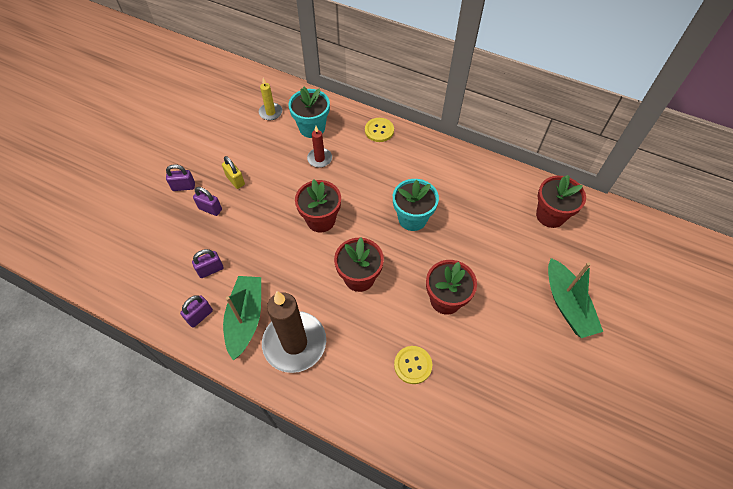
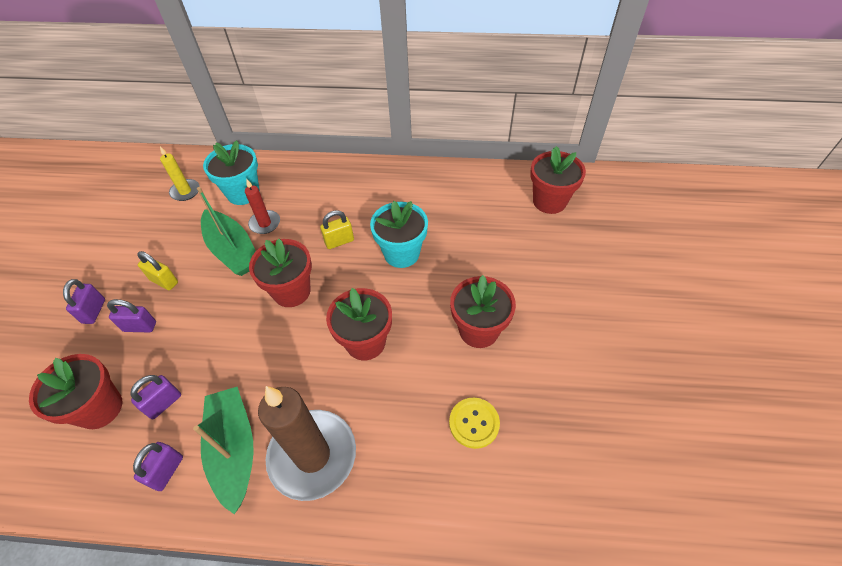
camera: 20 degrees left, 5 degrees down
purple padlock [166,164,195,191] -> purple padlock turned 60 degrees counterclockwise [63,279,105,324]
yellow button [365,118,394,142] -> none
green boat [548,258,603,338] -> green boat moved to [197,187,256,276]
none -> red flower pot [29,354,122,429]
none -> yellow padlock [320,210,354,249]

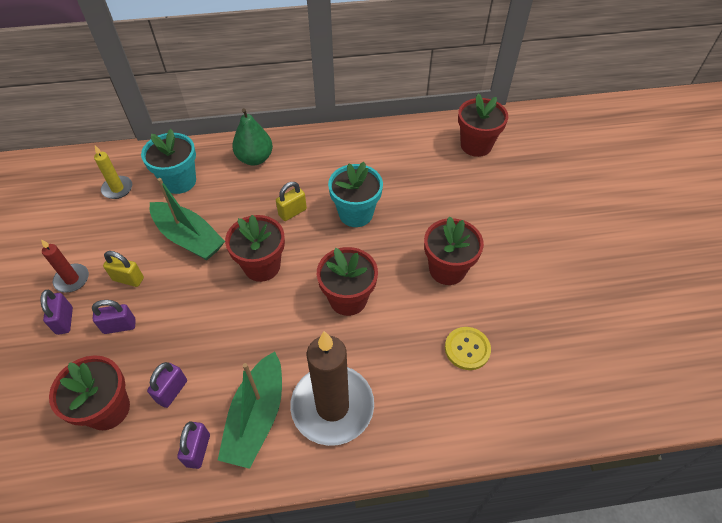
camera: 15 degrees left, 0 degrees up
green boat [193,387,253,514] -> green boat turned 135 degrees counterclockwise [218,351,282,469]
red candle [245,179,280,234] -> red candle moved to [41,239,89,292]
none -> green pear [232,108,273,165]

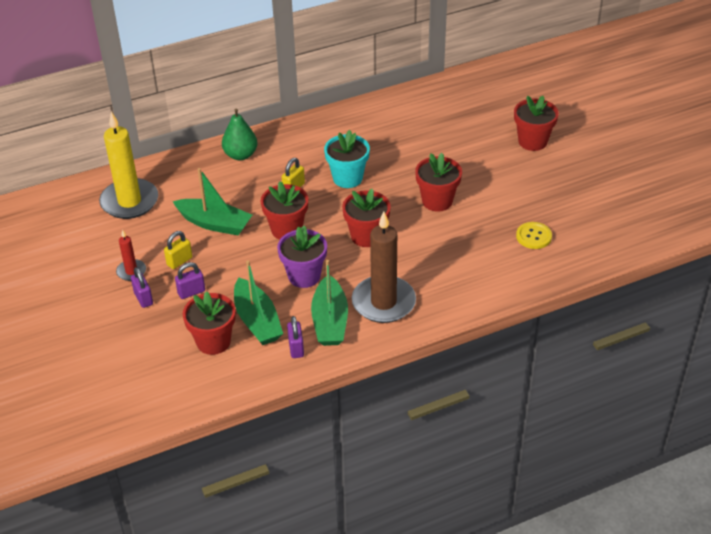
camera: 15 degrees left, 10 degrees down
yellow candle [94,146,132,199] -> yellow candle [99,112,158,219], size x2.08
yellow padlock [103,251,144,287] -> yellow padlock turned 45 degrees counterclockwise [164,231,192,269]
turquoise flower pot [141,129,196,194] -> none
purple padlock [147,362,187,408] -> green boat [234,260,283,345]
yellow button [445,327,491,370] -> yellow button moved to [516,222,552,249]
red flower pot [458,93,508,157] -> red flower pot moved to [514,95,559,151]
none -> purple flower pot [277,226,327,288]

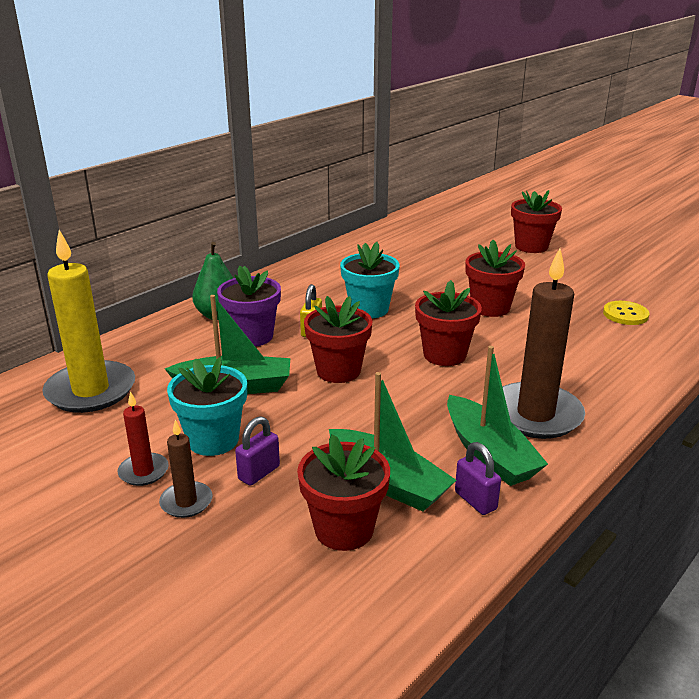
camera: 25 degrees left, 15 degrees down
purple padlock [131,267,153,308] -> brown candle [159,420,213,518]
yellow padlock [164,231,192,269] -> turquoise flower pot [167,357,247,456]
purple flower pot [277,226,327,288] -> purple flower pot moved to [217,266,281,347]

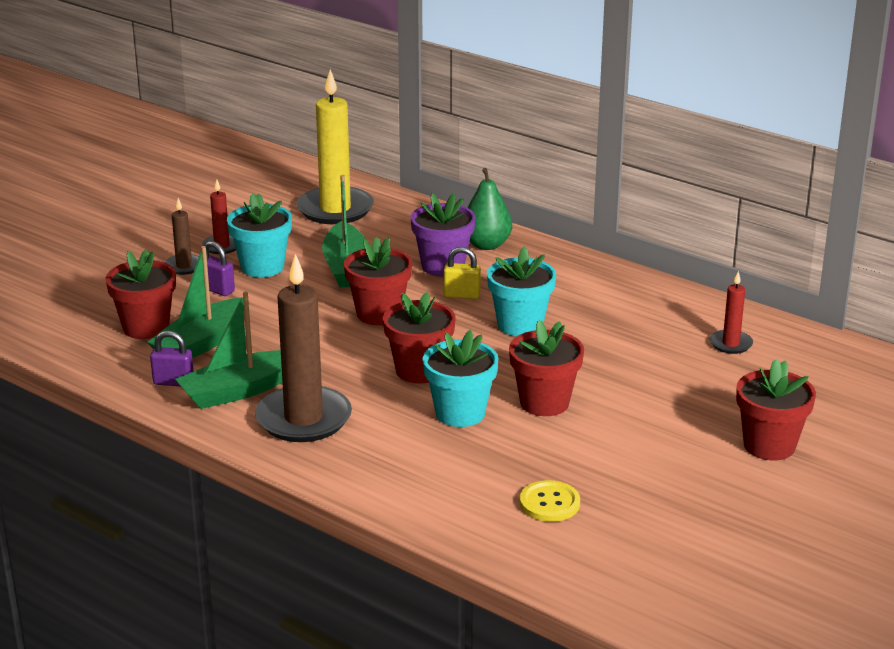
camera: 85 degrees right, 0 degrees up
purple padlock [455,442,501,515] -> purple padlock turned 45 degrees clockwise [150,330,194,386]
none -> turquoise flower pot [423,330,499,427]
none -> red candle [710,271,753,354]

